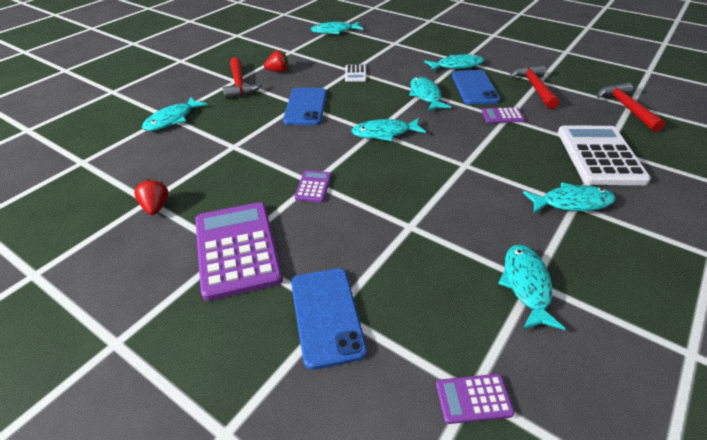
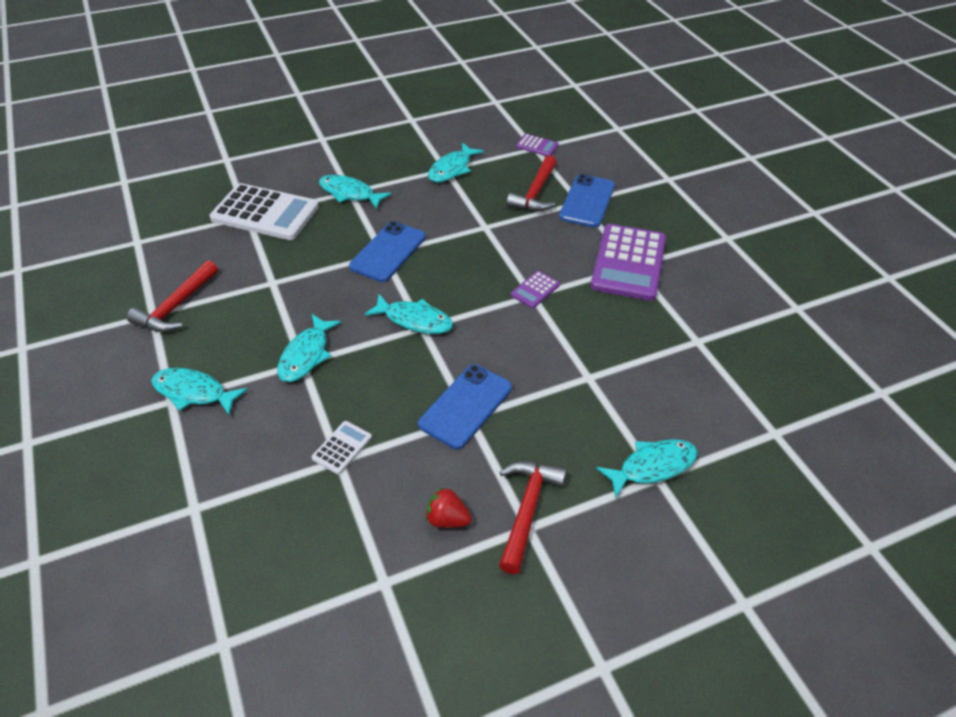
camera: 150 degrees left, 5 degrees up
red strawberry [134,179,169,215] -> none
turquoise fish [311,22,363,34] -> none
blue phone [452,70,500,105] -> blue phone moved to [349,221,426,282]
purple calculator [482,107,525,123] -> none
white calculator [558,125,651,185] -> white calculator turned 105 degrees counterclockwise [210,183,319,240]
red hammer [597,82,665,132] -> red hammer moved to [506,155,557,211]

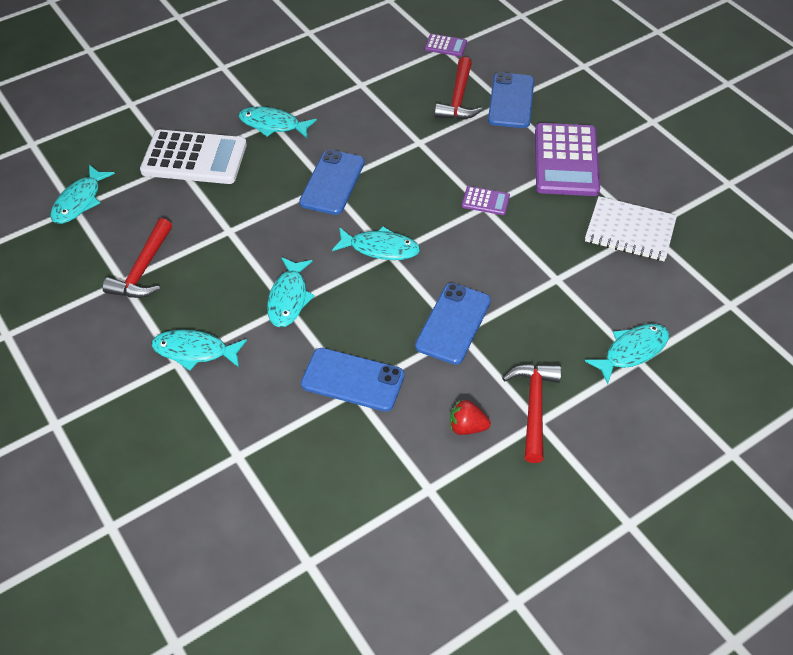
camera: 10 degrees left, 5 degrees up
white calculator [312,421,372,475] -> blue phone [301,348,404,412]
turquoise fish [428,142,484,182] -> turquoise fish moved to [50,165,115,224]
purple calculator [511,271,560,308] -> purple calculator turned 105 degrees counterclockwise [462,186,510,215]
none -> white notebook [585,196,677,261]

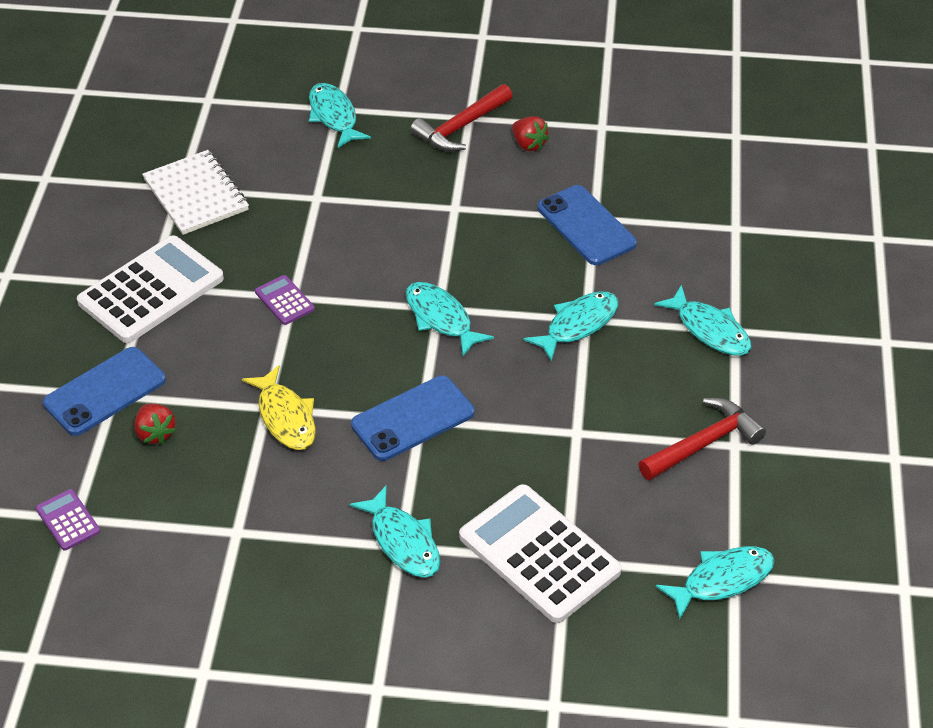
camera: 140 degrees left, 5 degrees down
blue phone [415,283,491,365] -> none
red hammer [434,57,483,119] -> red strawberry [134,404,176,444]
purple calculator [535,123,600,196] -> white calculator [77,235,224,343]
turquoise fish [585,324,669,384] -> turquoise fish turned 60 degrees clockwise [309,83,371,148]
none -> yellow fish [242,365,316,450]

